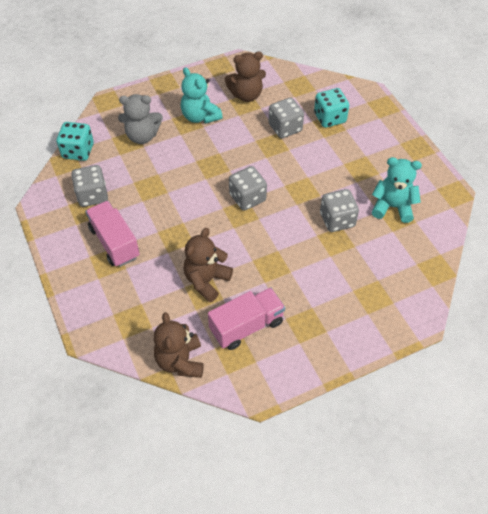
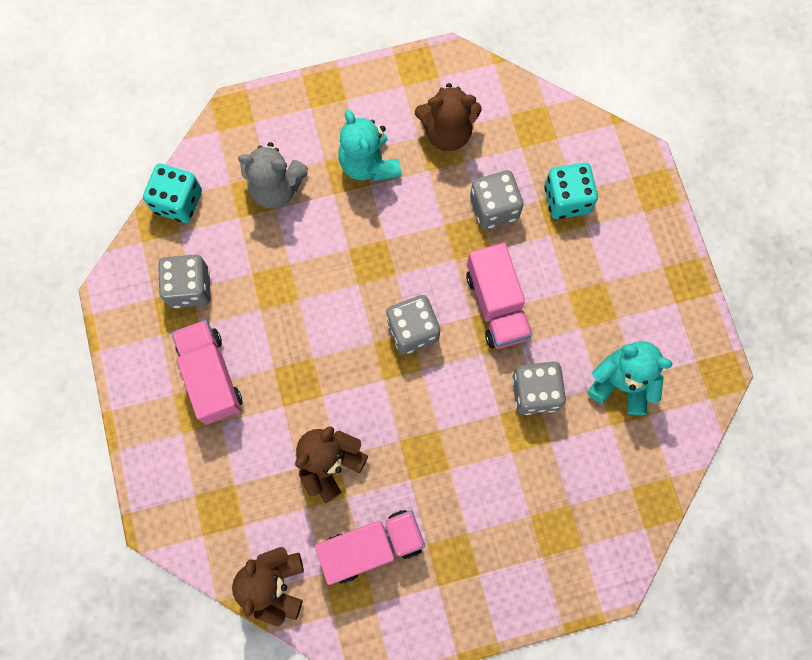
camera: 10 degrees right, 20 degrees up
none -> pink truck [466,243,532,349]

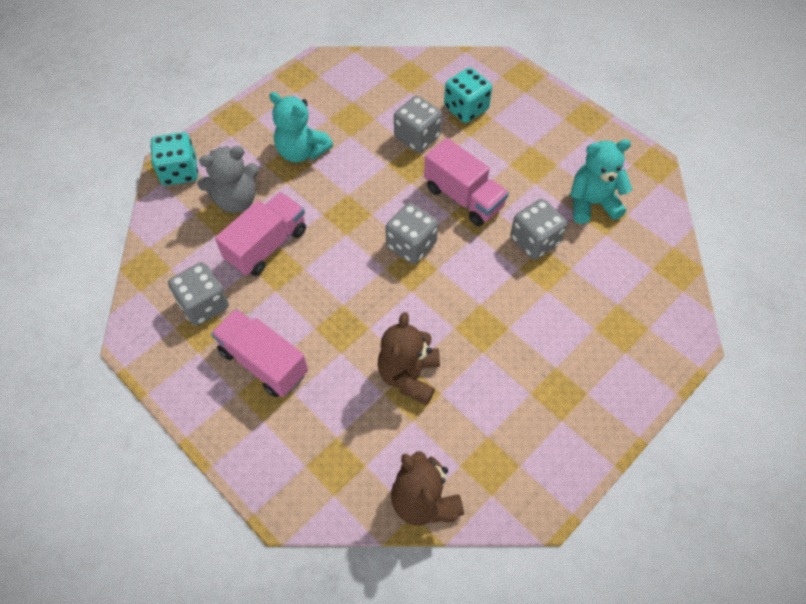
camera: 30 degrees left, 15 degrees down
turquoise dice [143,164,202,223] -> turquoise dice moved to [151,132,198,186]
pink truck [315,510,425,585] -> pink truck moved to [215,192,306,276]
brown teddy bear [415,83,482,151] -> none

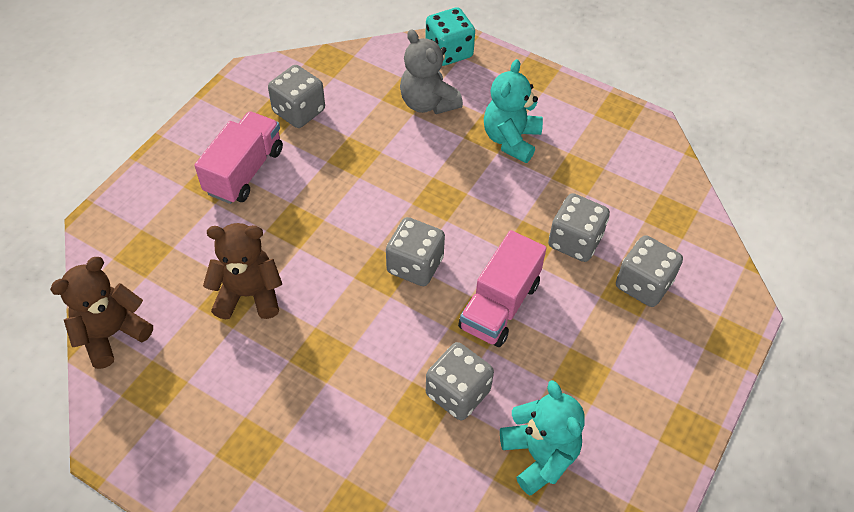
camera: 75 degrees right, 5 degrees down
pink truck [215,192,306,276] -> none
turquoise dice [444,67,492,123] -> grey dice [616,235,683,307]

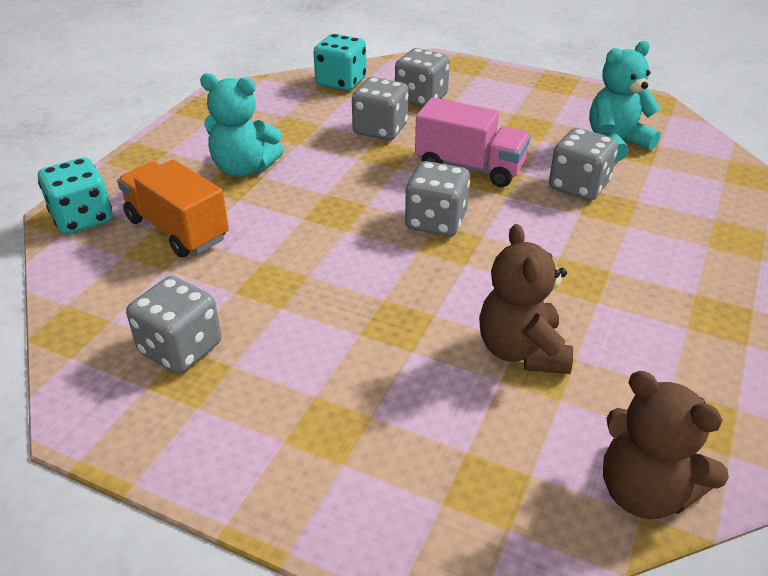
camera: 95 degrees left, 15 degrees down
pink truck [194,111,283,204] -> none
grey teddy bear [400,29,463,114] -> orange truck [117,159,229,257]
none -> turquoise dice [313,34,366,91]

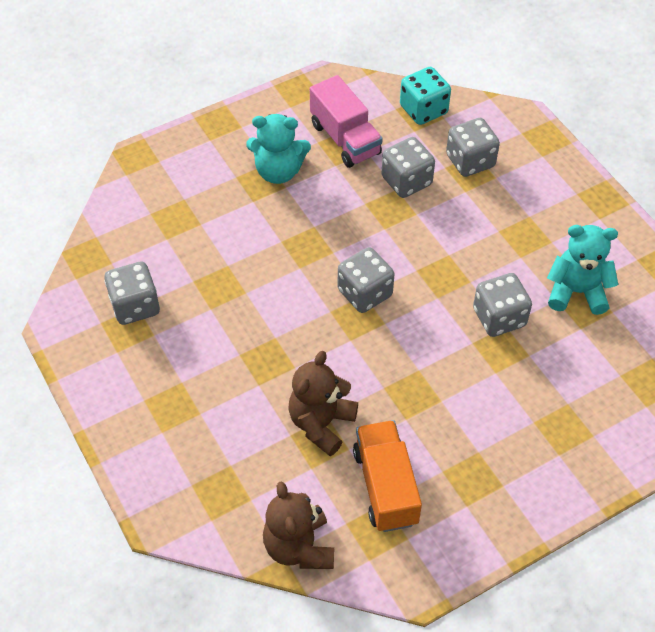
camera: 35 degrees right, 15 degrees up
turquoise dice [38,157,113,235] -> none
orange truck [117,159,229,257] -> orange truck moved to [353,420,422,532]
turquoise teddy bear [200,73,284,177] -> turquoise teddy bear turned 45 degrees counterclockwise [246,114,311,184]
pink truck [415,97,531,187] -> pink truck moved to [310,75,383,168]

